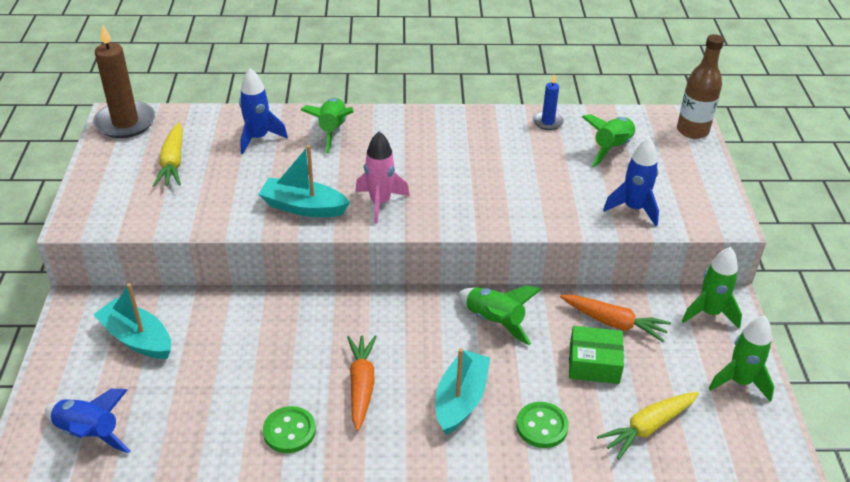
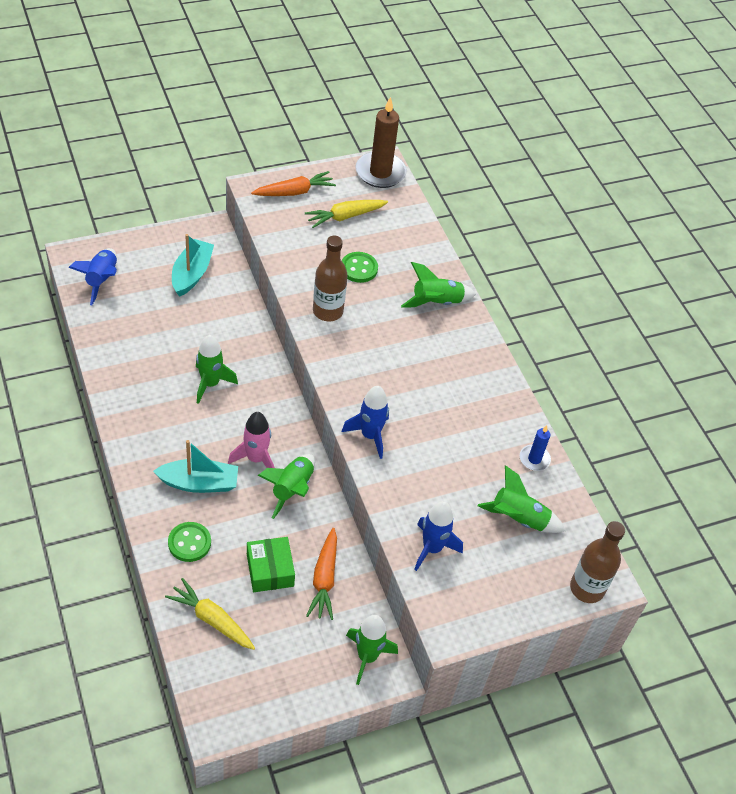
camera: 65 degrees right, 10 degrees up
blue rocket [239,68,288,154] -> blue rocket moved to [342,386,389,459]
turquoise boat [258,145,350,217] -> brown bottle [313,236,348,321]
green button [263,406,316,453] -> green button moved to [342,252,378,283]
orange carrot [347,335,377,431] -> orange carrot moved to [251,171,336,196]
pink rocket [355,131,410,224] -> pink rocket moved to [228,412,275,468]
green rocket [709,315,774,402] -> green rocket moved to [196,335,238,404]

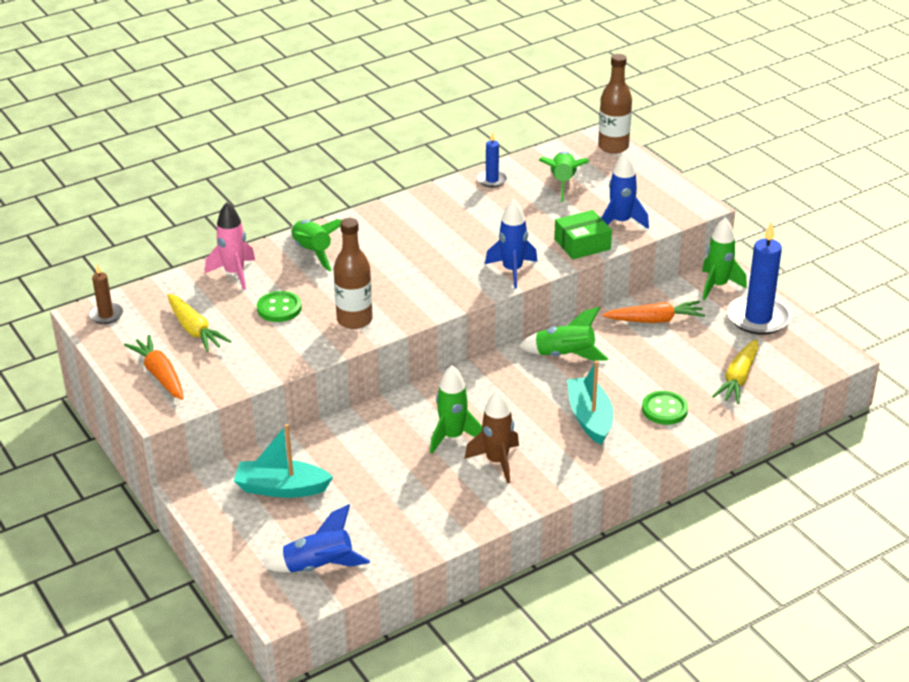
camera: 95 degrees left, 15 degrees down
pink rocket [228,412,275,468] -> pink rocket moved to [205,202,255,290]
green box [247,537,295,592] -> green box moved to [554,210,612,259]
brown candle [356,97,407,188] -> brown candle [89,264,123,324], size x0.52
none -> brown rocket [464,390,519,483]
none -> blue candle [727,221,791,335]

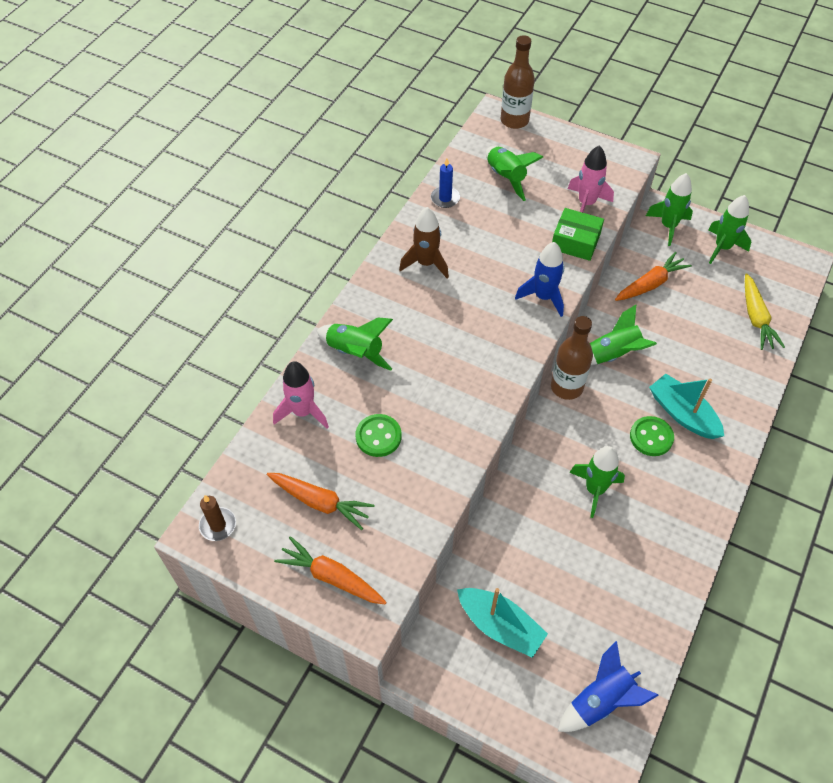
camera: 30 degrees left, 20 degrees up
yellow carrot [167,294,231,352] -> orange carrot [267,473,375,530]
turquoise boat [234,424,333,498] -> turquoise boat turned 120 degrees counterclockwise [457,588,548,658]
brown bottle [334,218,373,329] -> brown bottle moved to [551,316,593,400]
brown rocket [464,390,519,483] -> brown rocket moved to [399,207,449,279]
green box [554,210,612,259] -> green box turned 75 degrees clockwise [552,208,604,261]
blue rocket [601,152,649,229] -> pink rocket [568,145,614,213]
green button [642,391,688,425] -> green button moved to [630,416,674,456]
blue candle [727,221,791,335] -> green rocket [708,195,751,264]

